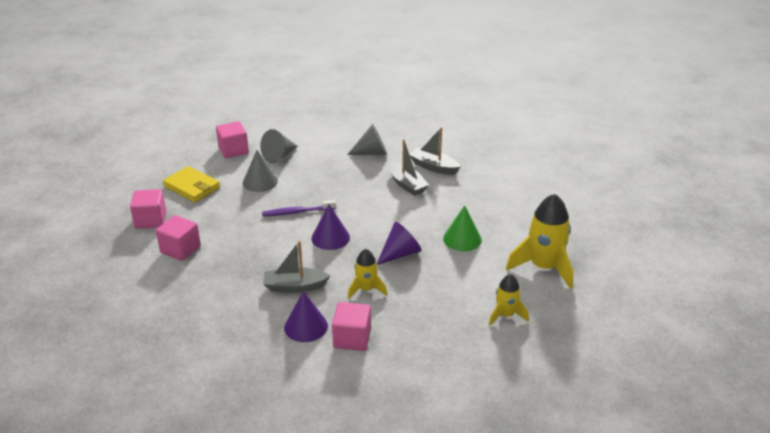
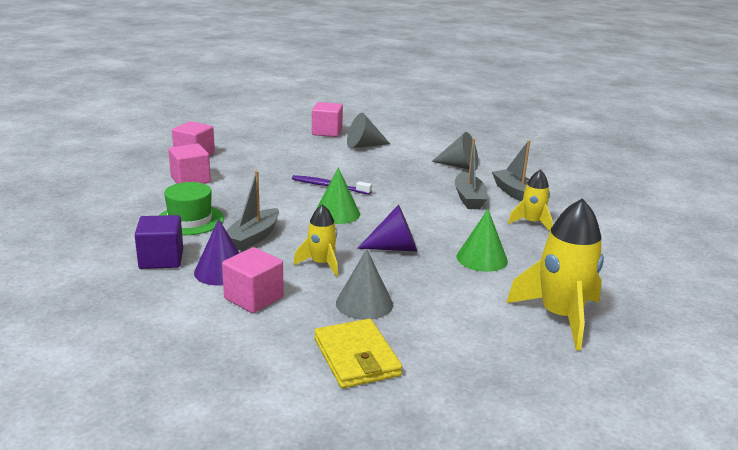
camera: 30 degrees right, 10 degrees down
yellow wallet [163,166,220,202] -> yellow wallet moved to [315,319,402,388]
grey cone [243,150,278,192] -> grey cone moved to [336,249,393,320]
grey boat [263,241,331,293] -> grey boat turned 90 degrees counterclockwise [226,171,279,251]
purple cone [311,204,350,250] -> green cone [316,168,360,224]
yellow rocket [489,274,529,326] -> yellow rocket moved to [508,169,553,231]
none -> purple cube [135,215,183,269]
none -> green hat [158,182,224,235]

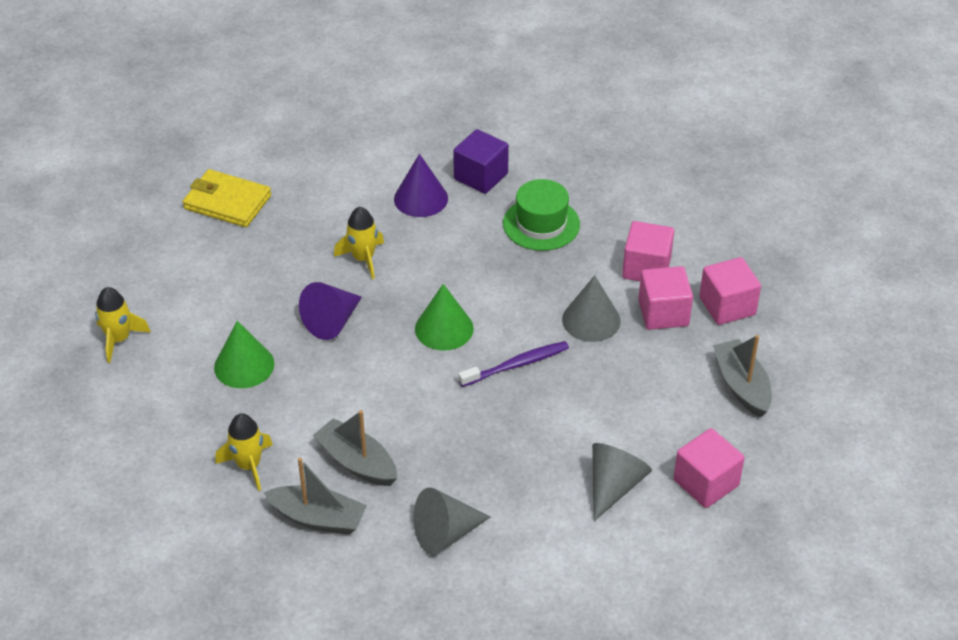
camera: 135 degrees right, 20 degrees up
pink cube [222,247,284,313] -> pink cube moved to [638,266,693,330]
grey boat [226,171,279,251] -> grey boat moved to [713,335,772,418]
grey cone [336,249,393,320] -> grey cone moved to [562,275,621,342]
yellow rocket [506,198,604,350] -> yellow rocket [95,287,151,363], size x0.56

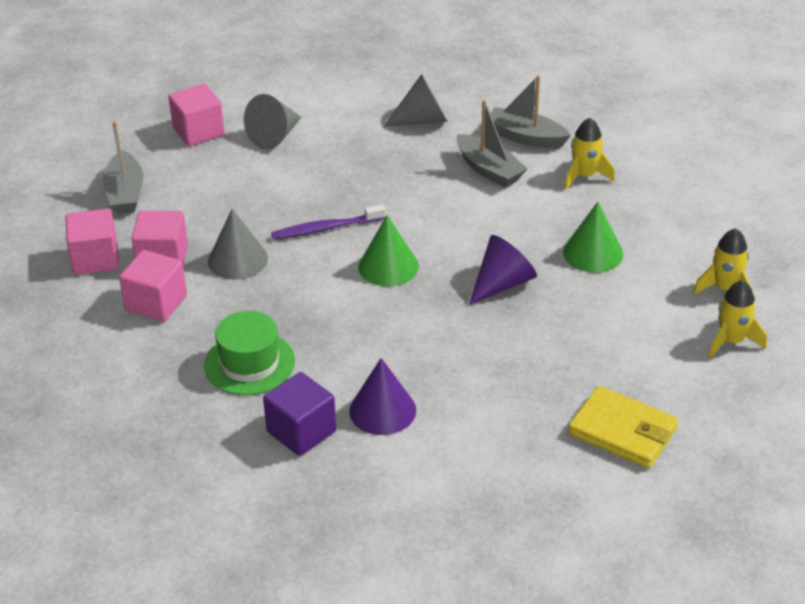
camera: 170 degrees left, 5 degrees down
yellow rocket [334,207,384,279] -> yellow rocket moved to [709,280,767,358]

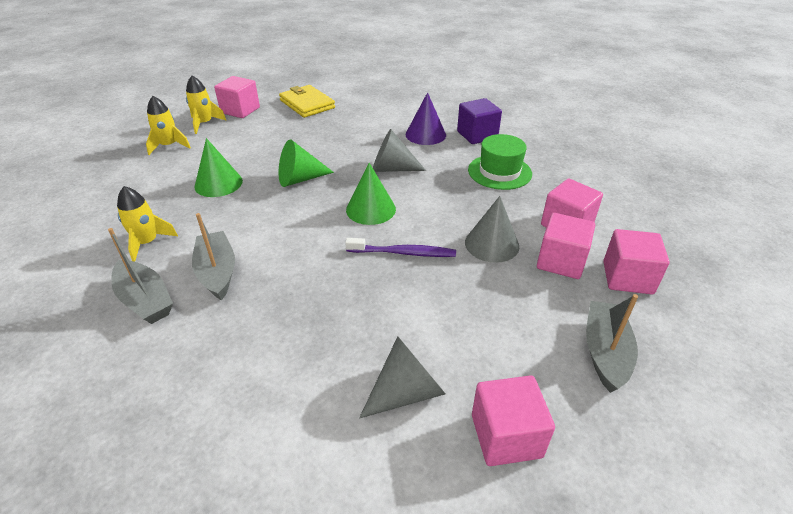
camera: 160 degrees left, 0 degrees up
grey cone [383,74,448,127] -> grey cone moved to [373,129,426,172]
purple cone [469,235,537,305] -> green cone [279,139,334,187]
none -> pink cube [214,76,260,118]

